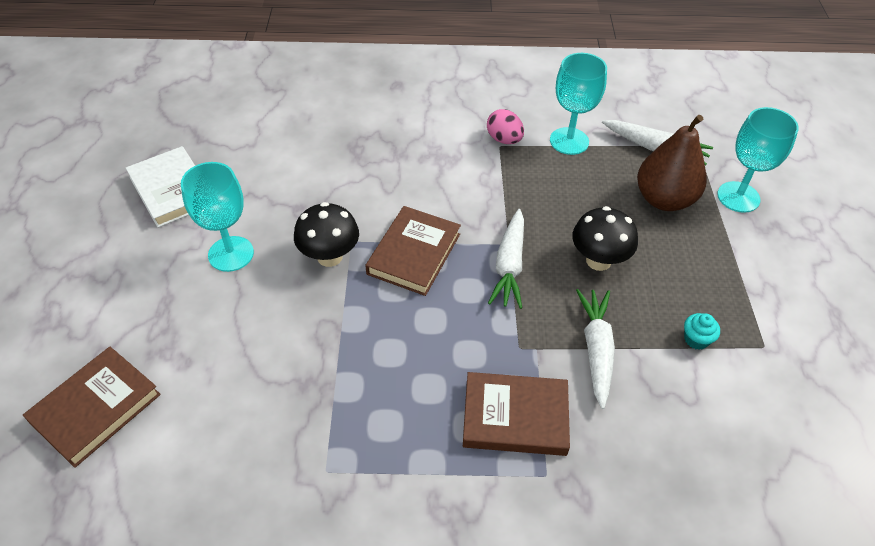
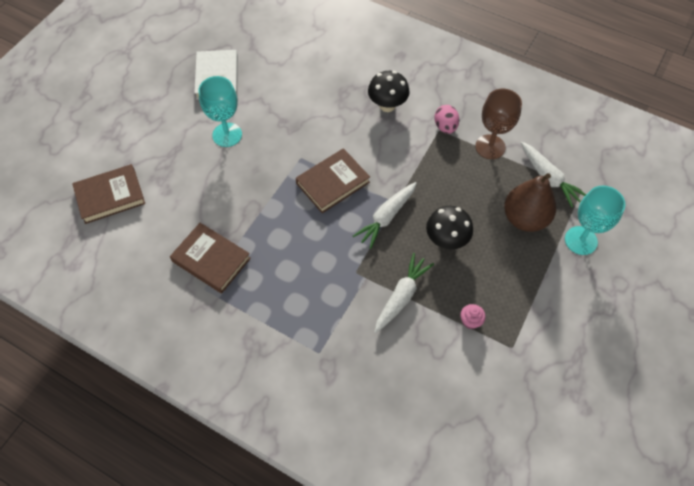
camera: 30 degrees right, 10 degrees up
black mushroom [294,202,359,267] -> black mushroom moved to [368,71,410,112]
brown book [463,372,570,456] -> brown book moved to [170,223,251,293]
turquoise goblet [550,53,607,155] -> brown goblet [475,89,522,159]
turquoise cupcake [684,313,720,350] -> pink cupcake [460,304,486,329]

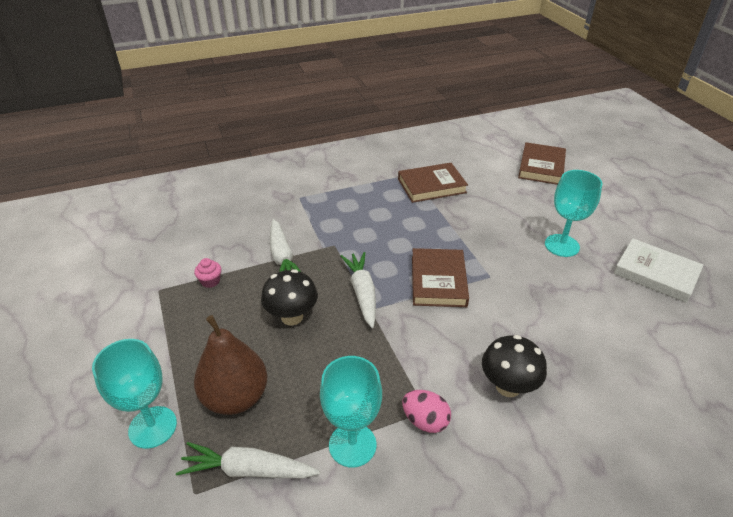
camera: 130 degrees right, 20 degrees down
brown goblet [475,89,522,159] -> turquoise goblet [320,356,382,468]

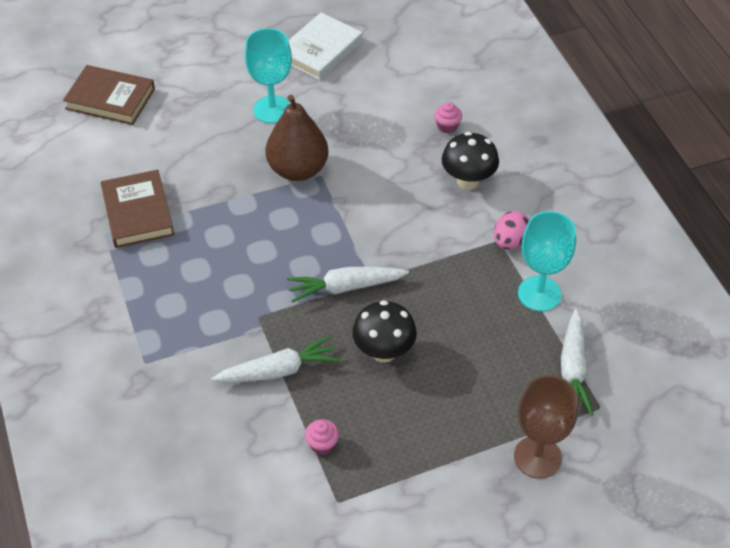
camera: 90 degrees left, 10 degrees up
turquoise goblet [92,339,177,449] -> brown goblet [514,375,578,479]
brown pear [194,315,267,415] -> brown pear moved to [265,95,328,181]
brown book [412,248,469,307] -> none
none -> pink cupcake [434,102,462,134]

